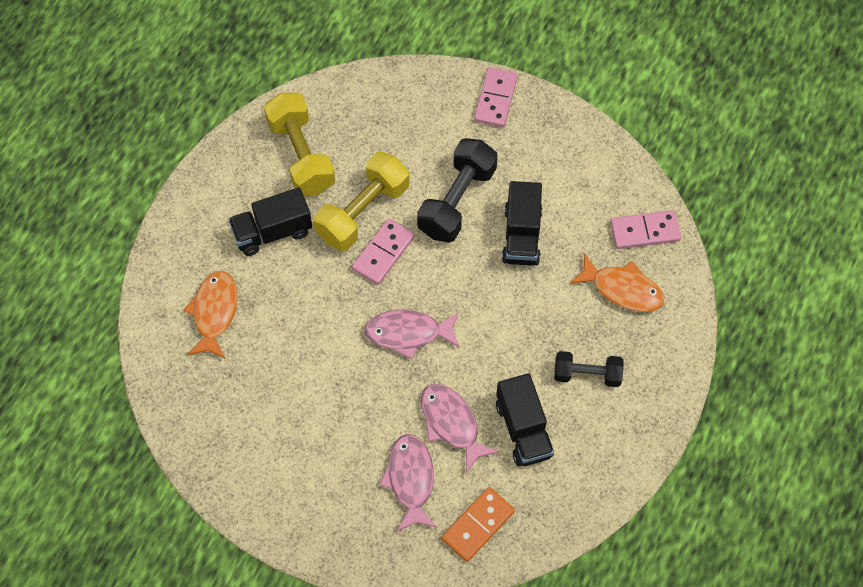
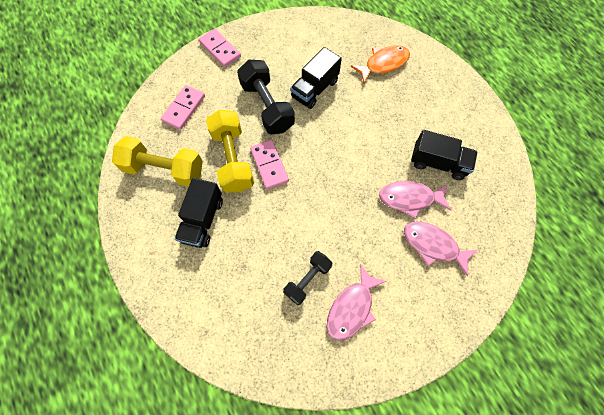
camera: 55 degrees left, 5 degrees up
orange fish [183,271,238,359] -> none
pink fish [364,310,459,359] -> pink fish moved to [327,264,387,341]
orange domino [442,487,515,562] -> none
black truck [502,181,542,266] -> black truck turned 90 degrees clockwise [290,47,342,109]
black dumbbell [554,351,624,387] -> black dumbbell moved to [283,251,332,305]
pink domino [610,210,681,249] -> pink domino moved to [161,85,205,130]

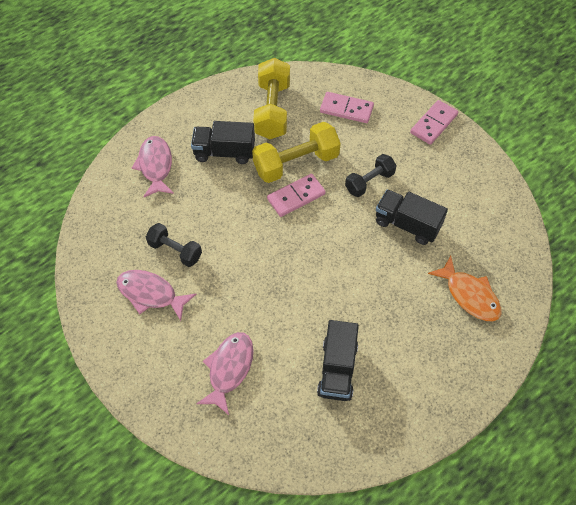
camera: 80 degrees right, 10 degrees down
black dumbbell [237,60,295,134] -> black dumbbell [345,154,397,197], size x0.61
pink fish [379,181,451,219] -> pink fish moved to [132,136,174,197]

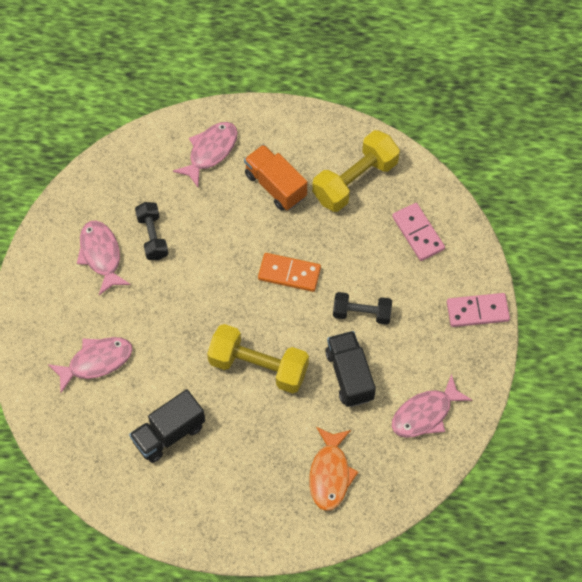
camera: 45 degrees right, 5 degrees up
black truck [191,121,255,164] -> orange truck [244,144,307,211]
yellow dumbbell [252,122,341,183] -> yellow dumbbell moved to [207,324,309,394]
pink domino [267,174,326,217] -> orange domino [258,253,321,292]
none -> pink fish [392,374,472,438]

